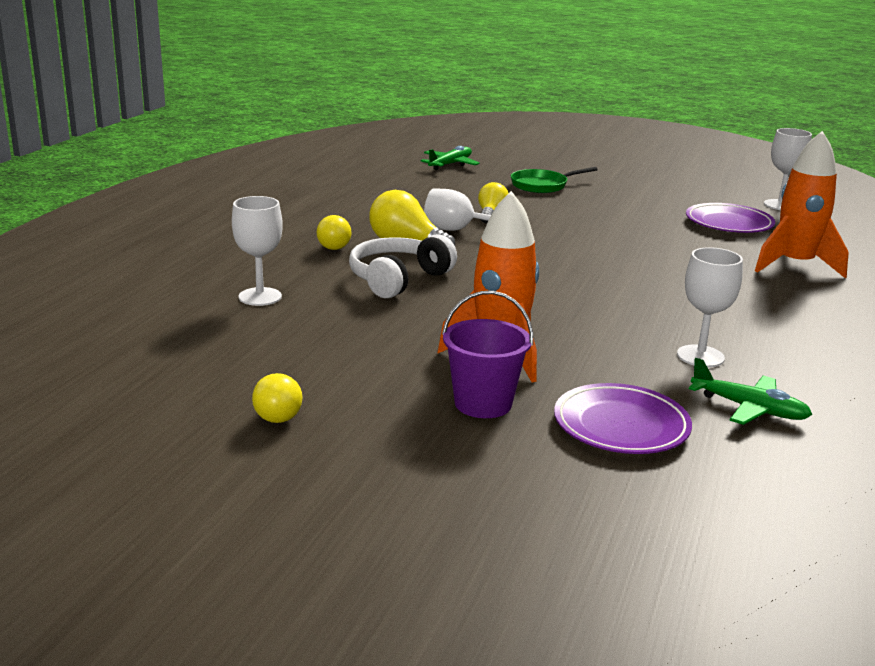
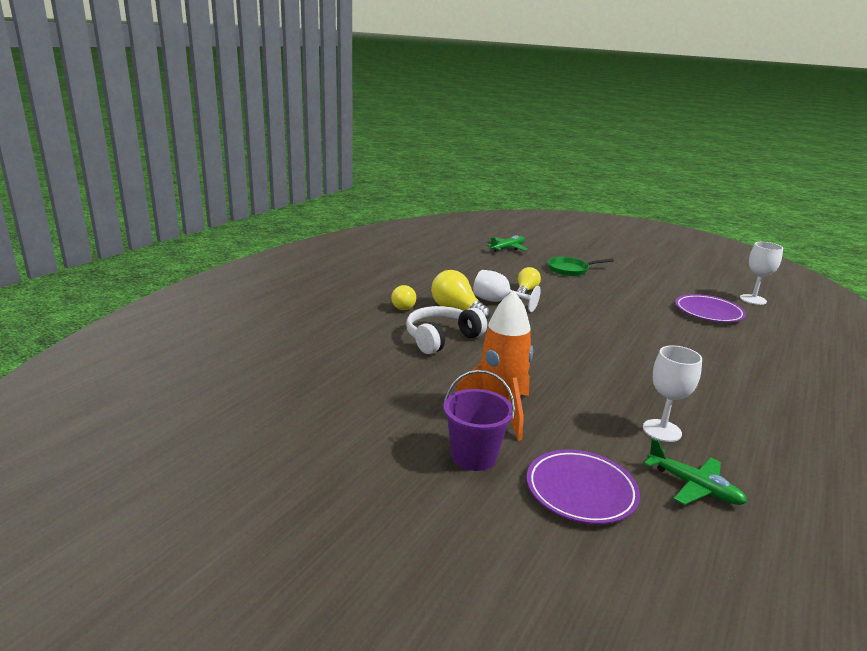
camera: 10 degrees right, 0 degrees up
white goblet [232,196,283,306] -> none
yellow light bulb [252,373,303,423] -> none
orange rocket [755,131,849,278] -> none

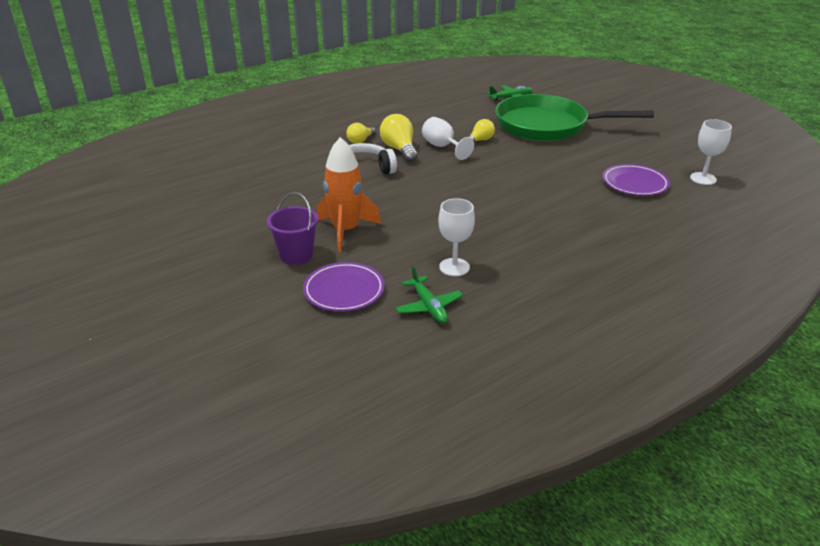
camera: 25 degrees right, 10 degrees up
green pan [548,257,614,276] -> green pan [495,94,654,141], size x2.28

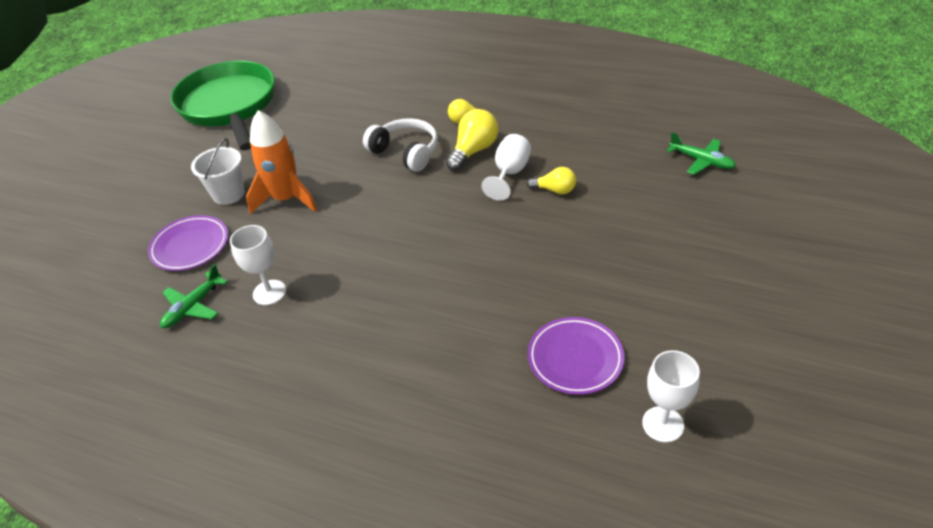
camera: 60 degrees right, 10 degrees up
purple bucket [267,192,318,265] -> white bucket [191,138,245,205]
green pan [495,94,654,141] -> green pan moved to [170,61,275,150]

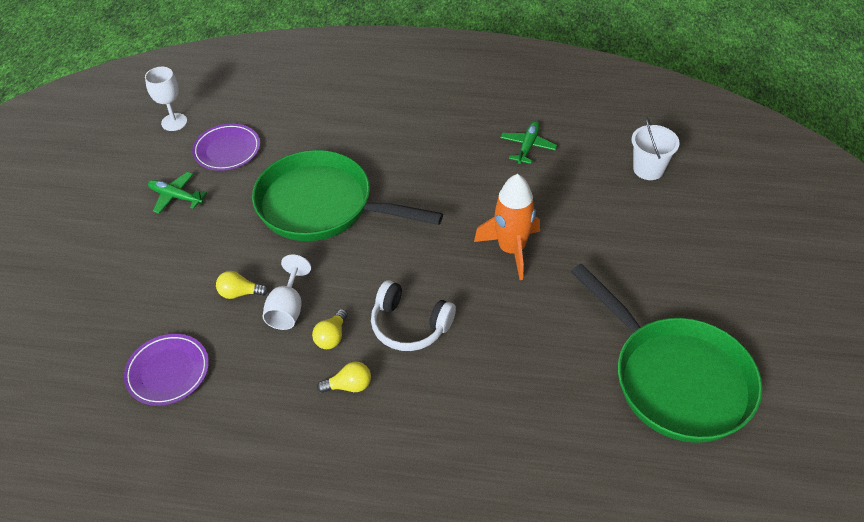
camera: 165 degrees right, 5 degrees up
purple plate [148,215,228,271] -> purple plate moved to [124,334,209,406]
white bucket [191,138,245,205] -> white bucket moved to [631,118,680,180]
white goblet [230,225,286,305] -> none
yellow light bulb [446,109,498,171] -> yellow light bulb [312,309,348,349], size x0.64
green plane [667,132,736,175] -> green plane moved to [148,172,207,214]
none -> green pan [252,150,443,241]

